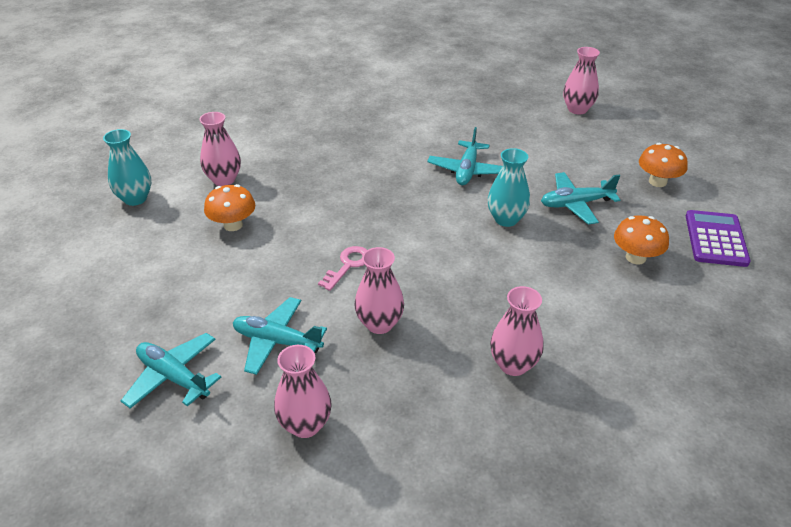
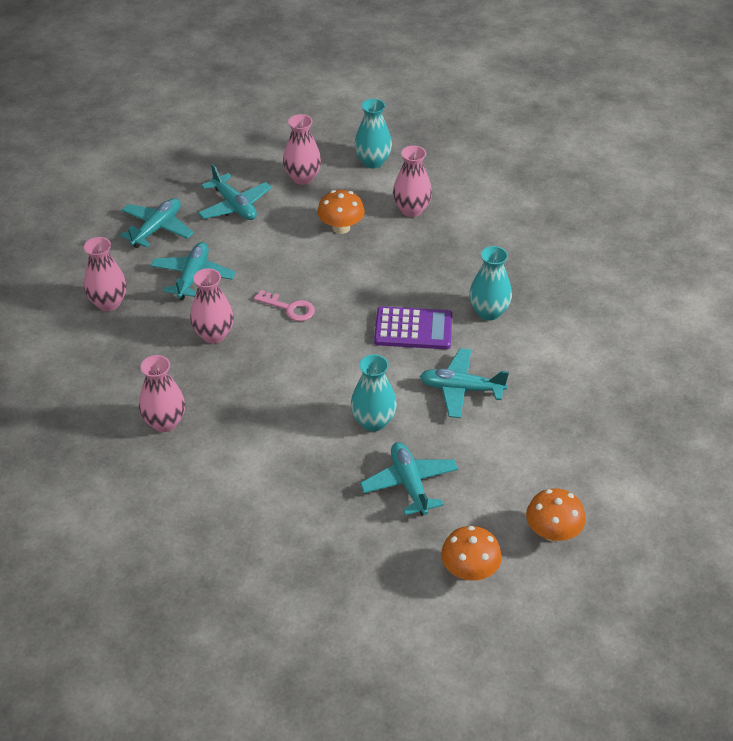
camera: 85 degrees right, 5 degrees up
pink vase [563,47,600,114] -> pink vase moved to [283,114,321,185]
orange mushroom [614,215,669,265] -> orange mushroom moved to [526,488,585,542]
purple calculator [686,210,751,267] -> purple calculator moved to [374,306,452,349]
none -> turquoise plane [198,164,272,220]
none -> turquoise vase [469,246,512,321]

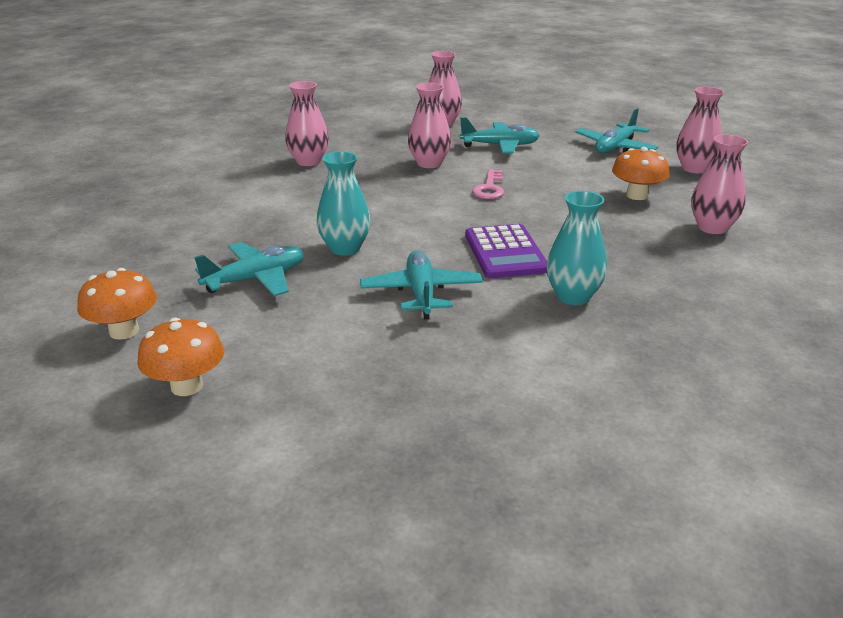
camera: 75 degrees right, 15 degrees down
turquoise plane [120,198,194,248] -> none
turquoise vase [354,99,392,168] -> none

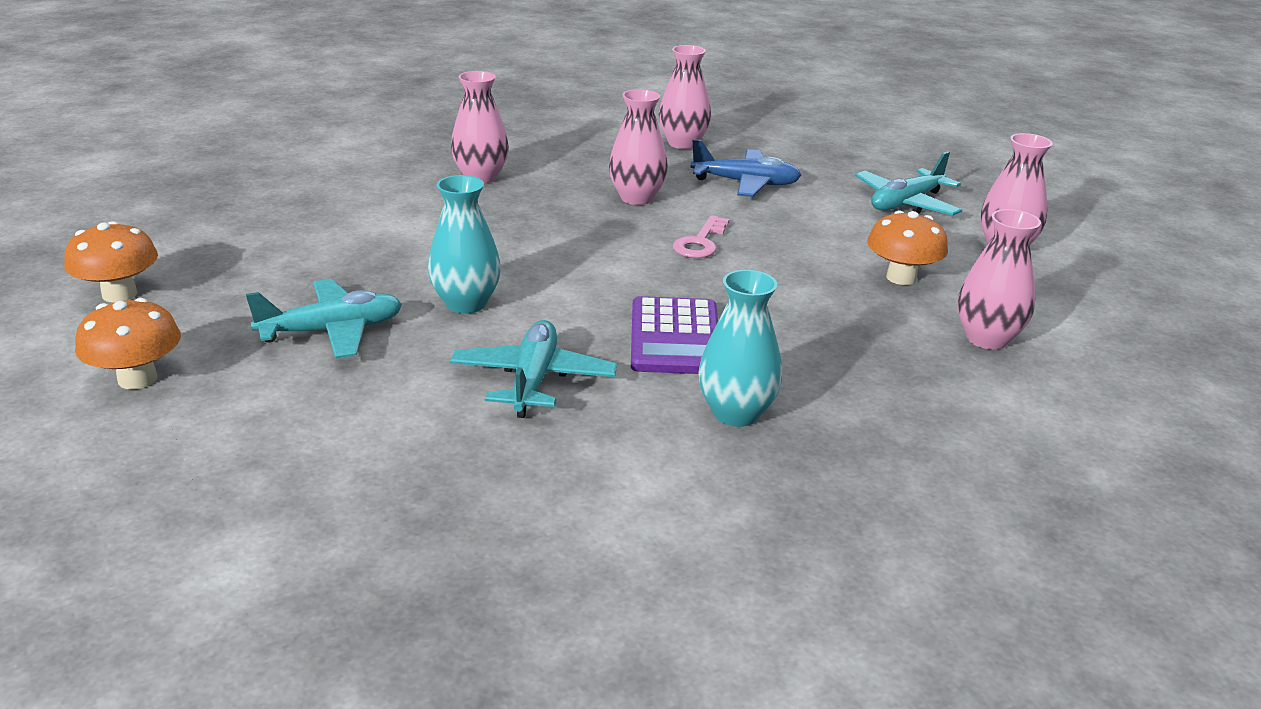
camera: 10 degrees right, 0 degrees up
orange mushroom [137,318,224,396] -> orange mushroom moved to [64,221,158,303]
turquoise plane [460,117,540,154] -> blue plane [691,139,801,197]

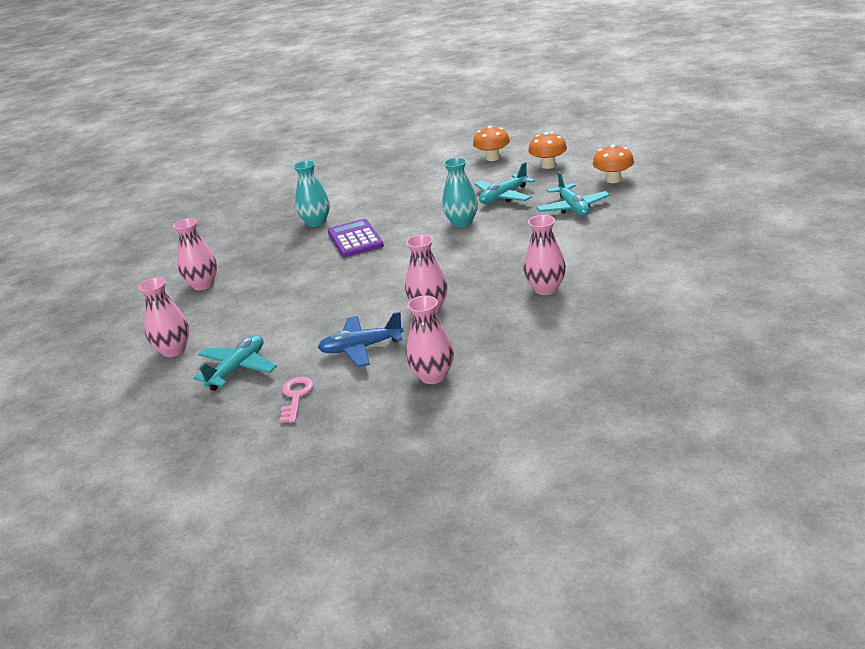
camera: 165 degrees right, 0 degrees up
turquoise plane [450,320,617,418] -> turquoise plane moved to [536,172,610,216]
pink key [673,215,730,258] -> pink key moved to [279,377,314,423]
orange mushroom [867,210,948,285] -> orange mushroom moved to [473,126,510,161]

